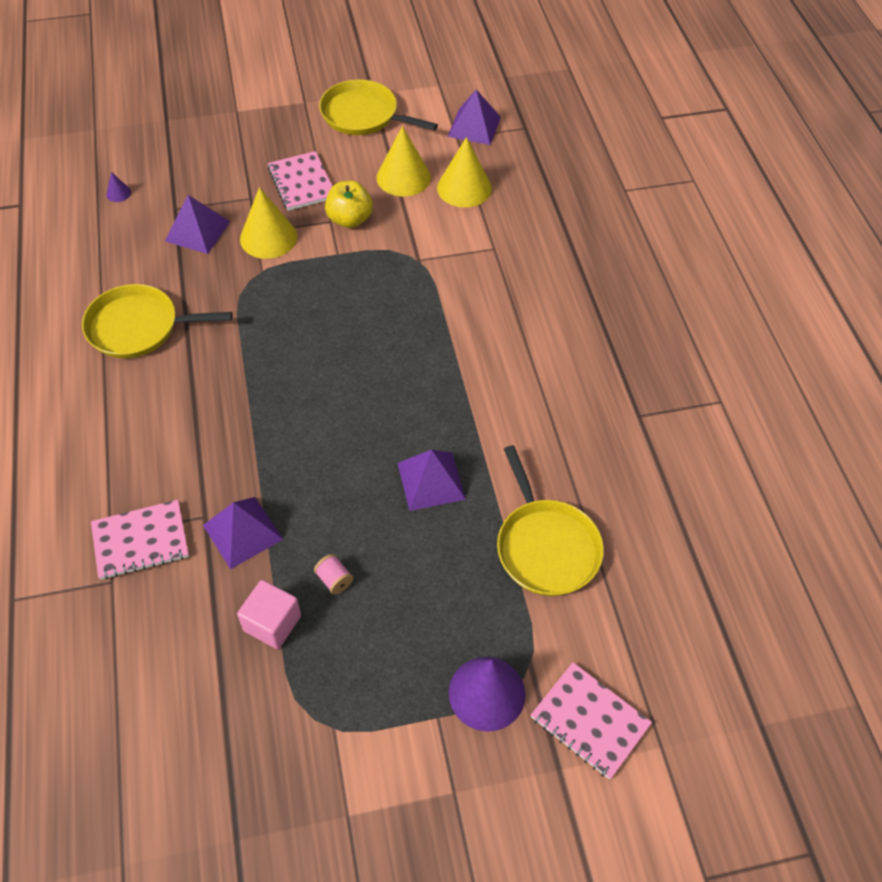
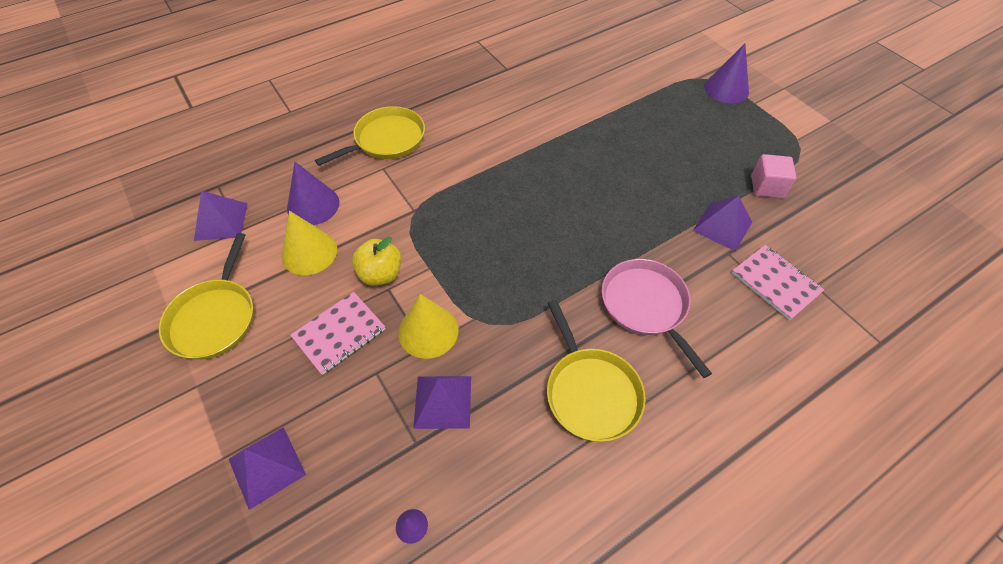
camera: 110 degrees left, 0 degrees up
pink spool [314,554,353,595] -> none
purple pyramid [397,450,466,511] -> purple pyramid moved to [229,427,306,510]
yellow cone [437,137,492,208] -> purple cone [287,162,340,225]
yellow pan [497,445,604,596] -> yellow pan moved to [315,106,425,166]
pink notebook [531,662,652,779] -> none
none -> pink pan [602,259,712,378]

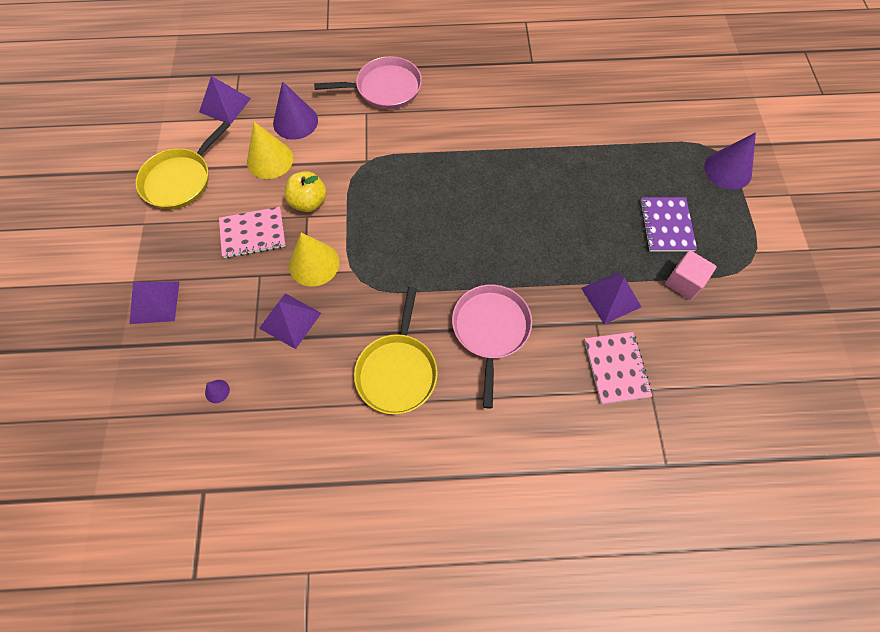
camera: 30 degrees right, 10 degrees up
yellow pan [315,106,425,166] -> pink pan [314,56,422,109]
none -> purple notebook [640,197,697,252]

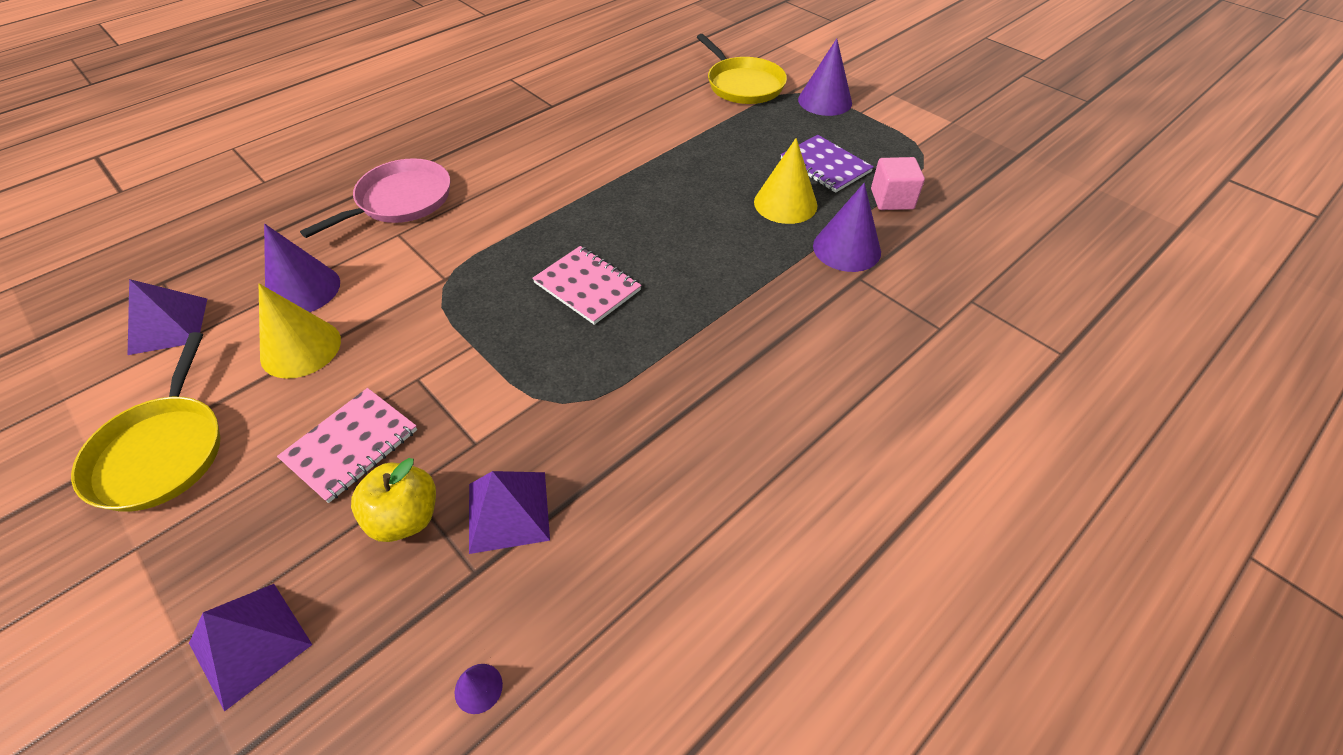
camera: 40 degrees left, 15 degrees down
yellow apple [285,171,327,212] -> yellow apple moved to [351,458,436,542]
yellow cone [289,233,339,286] -> yellow cone moved to [754,138,818,224]
yellow pan [354,287,438,415] -> yellow pan moved to [697,34,787,104]
pink pan [452,284,532,408] -> none
purple pyramid [581,272,641,324] -> purple cone [813,183,881,272]
pink notebook [584,332,652,404] -> pink notebook moved to [532,246,642,325]

